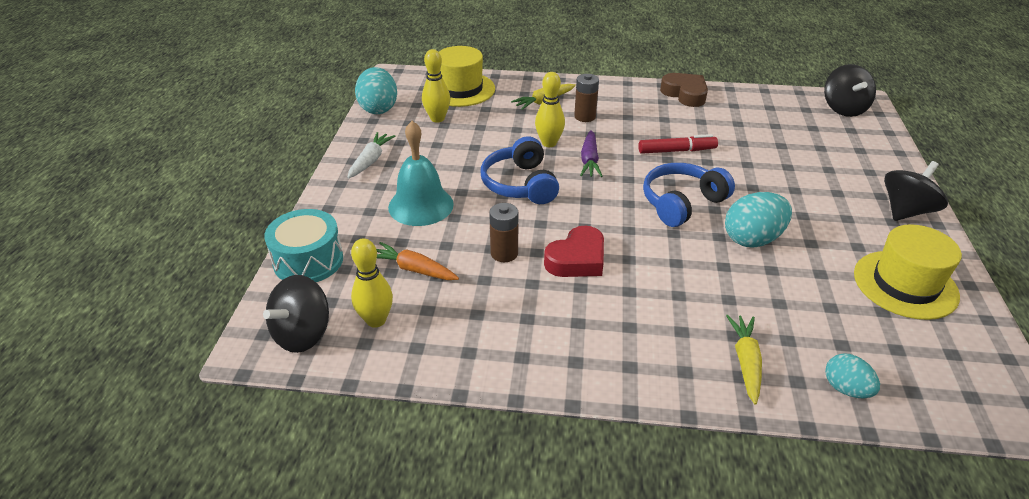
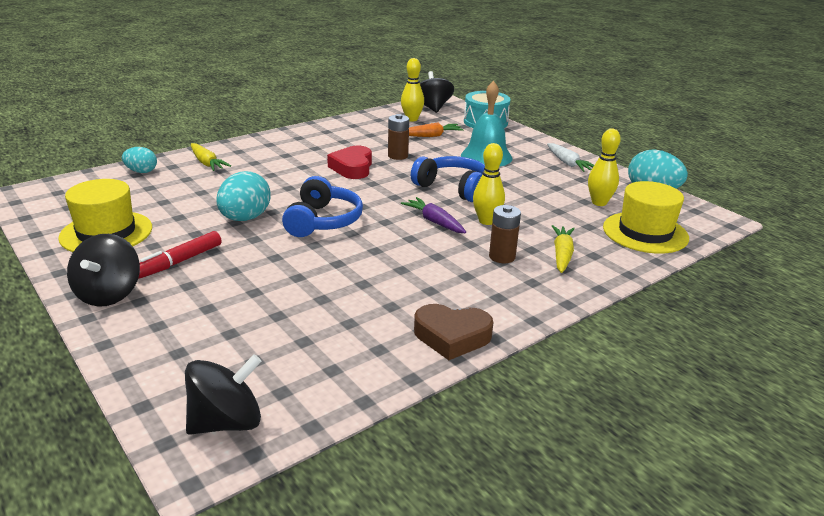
camera: 135 degrees right, 10 degrees down
red marker [638,134,718,154] -> red marker moved to [138,231,222,278]
black spinning top [824,64,876,117] -> black spinning top turned 105 degrees clockwise [185,354,262,435]

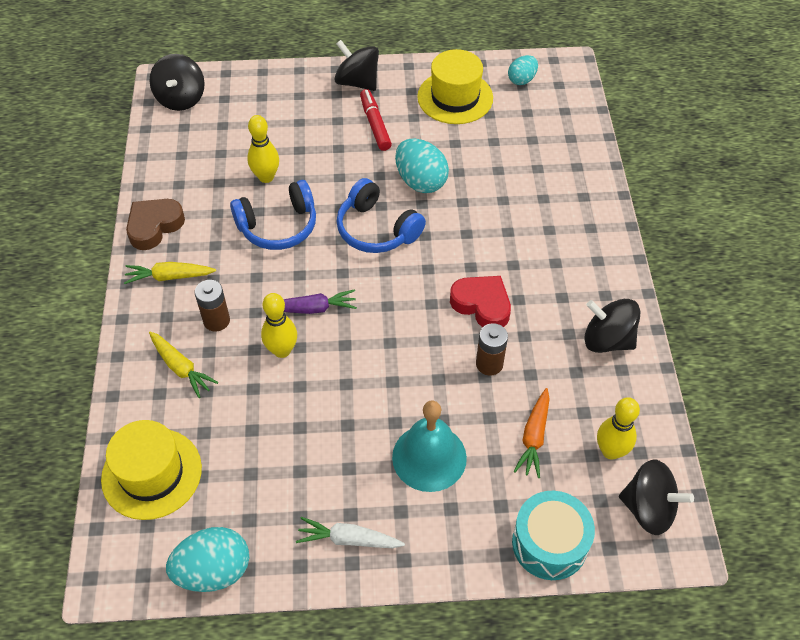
camera: 125 degrees right, 25 degrees up
turquoise egg [122,147,157,173] -> turquoise egg moved to [508,55,538,85]
yellow carrot [191,143,231,171] -> yellow carrot moved to [124,262,216,284]
blue headphones [411,156,485,202] -> blue headphones moved to [230,180,316,250]
yellow bowling pin [588,129,621,206] -> yellow bowling pin moved to [247,115,279,183]
none -> black spinning top [584,299,640,353]

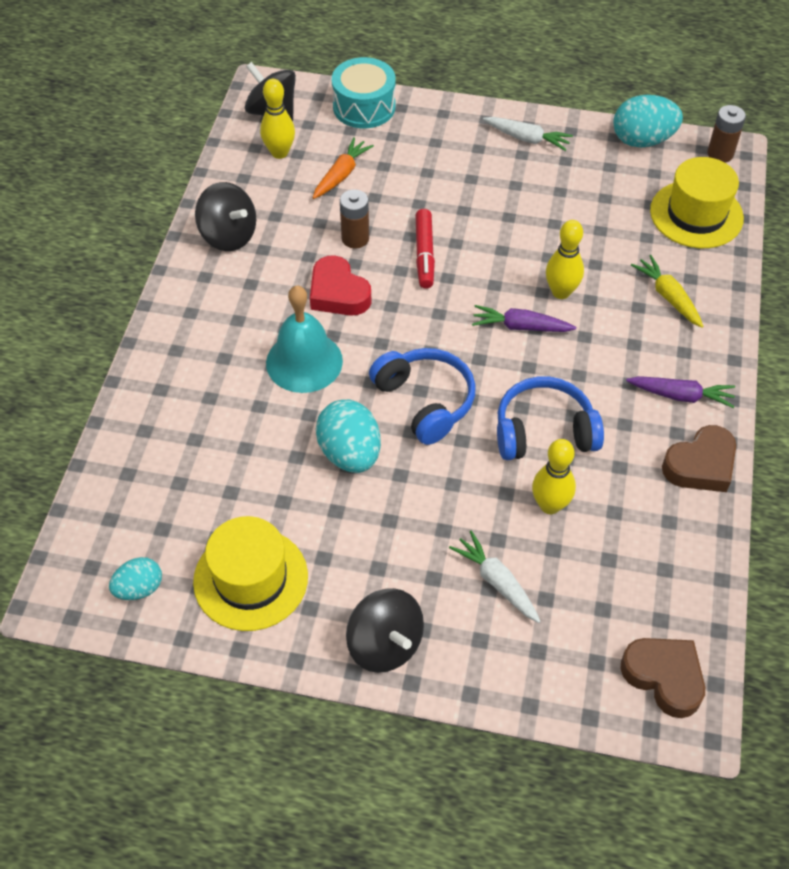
camera: 165 degrees left, 0 degrees up
yellow carrot [124,262,216,284] -> purple carrot [626,376,735,408]
black spinning top [150,54,205,111] -> brown heart [620,638,705,718]
brown battery [195,280,230,331] -> brown battery moved to [707,105,746,162]
red marker [360,89,392,151] -> red marker moved to [415,209,435,289]
turquoise bell [392,401,467,492] -> turquoise bell moved to [266,285,343,393]
none -> white carrot [449,530,541,623]

